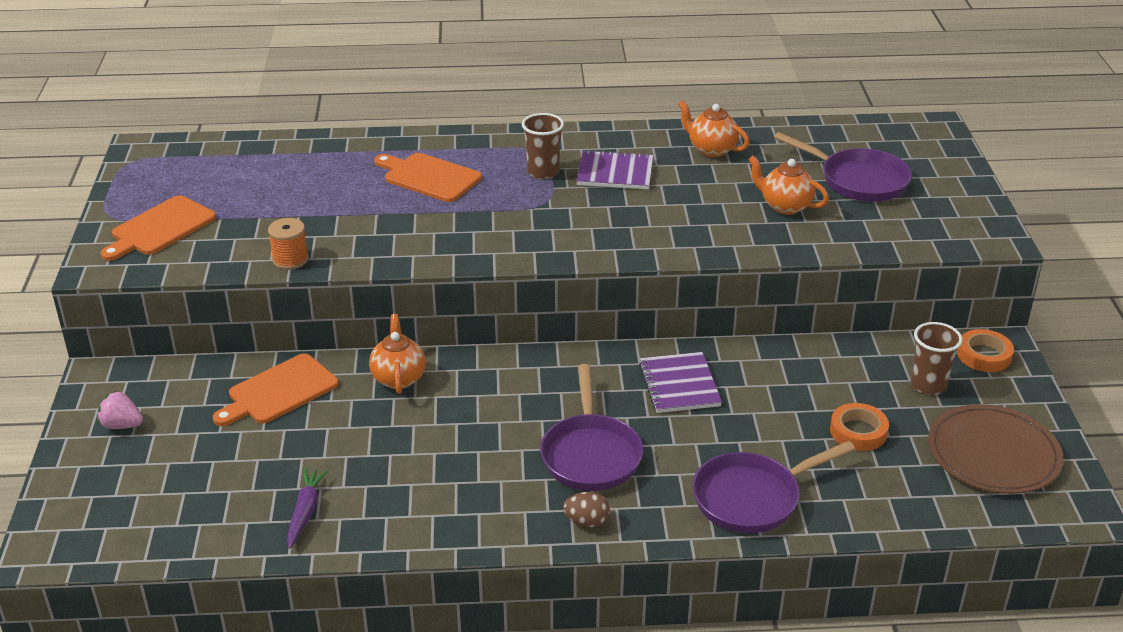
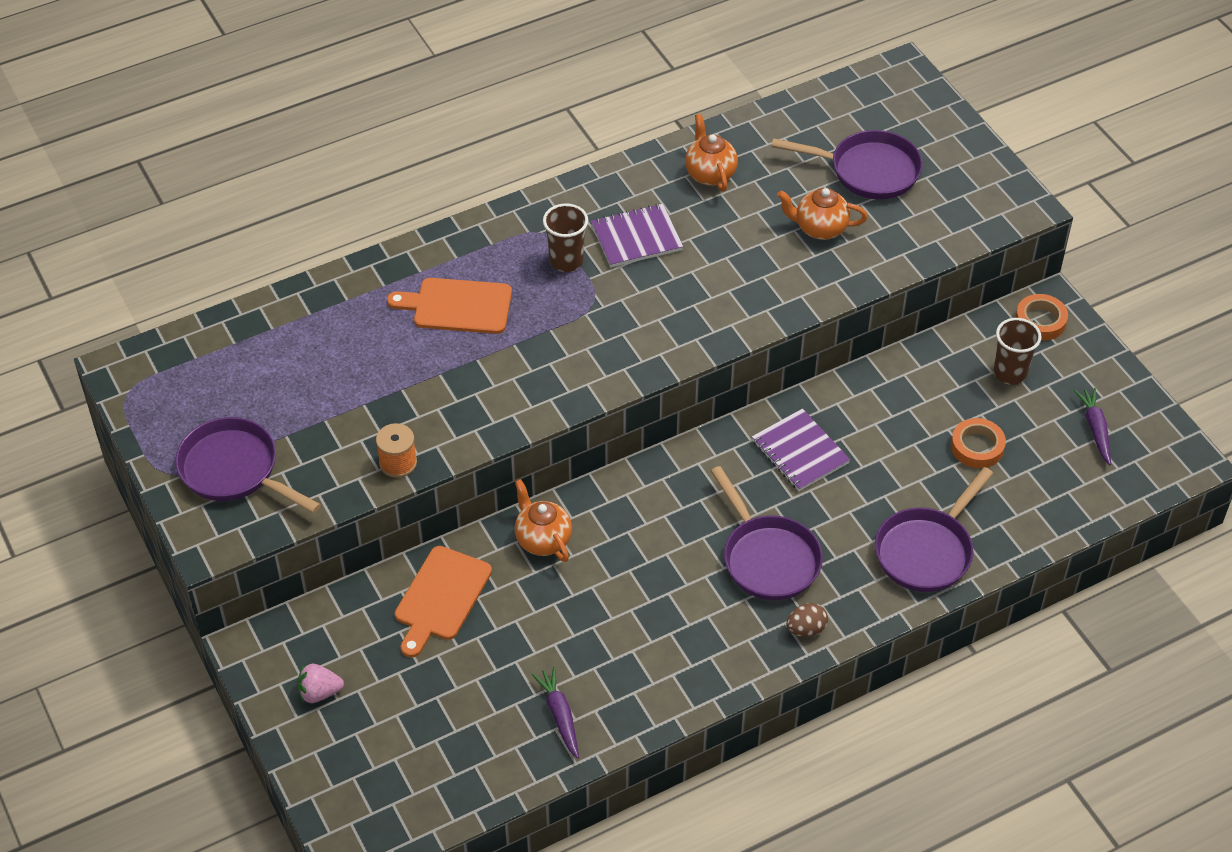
camera: 25 degrees left, 15 degrees up
orange cutting board [101,195,216,261] -> purple pan [175,417,321,513]
orange teapot [678,100,749,157] -> orange teapot turned 60 degrees clockwise [685,114,738,192]
brown plate [928,404,1063,494] -> purple carrot [1074,388,1111,465]

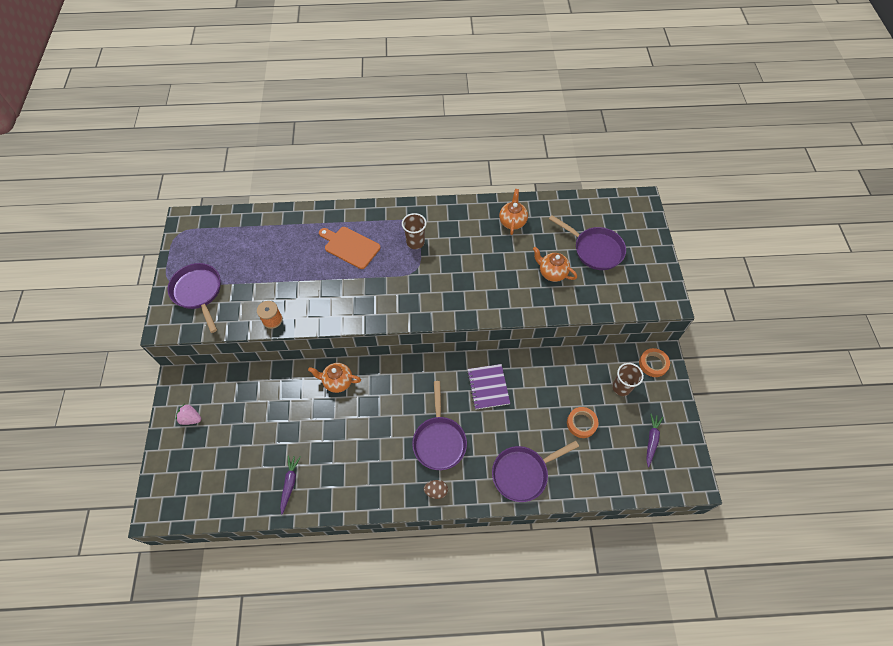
camera: 25 degrees right, 10 degrees up
orange cutting board [395,546,492,658] -> none
orange teapot [515,479,572,562] -> orange teapot turned 75 degrees counterclockwise [308,363,361,393]
purple notebook [591,204,683,267] -> none

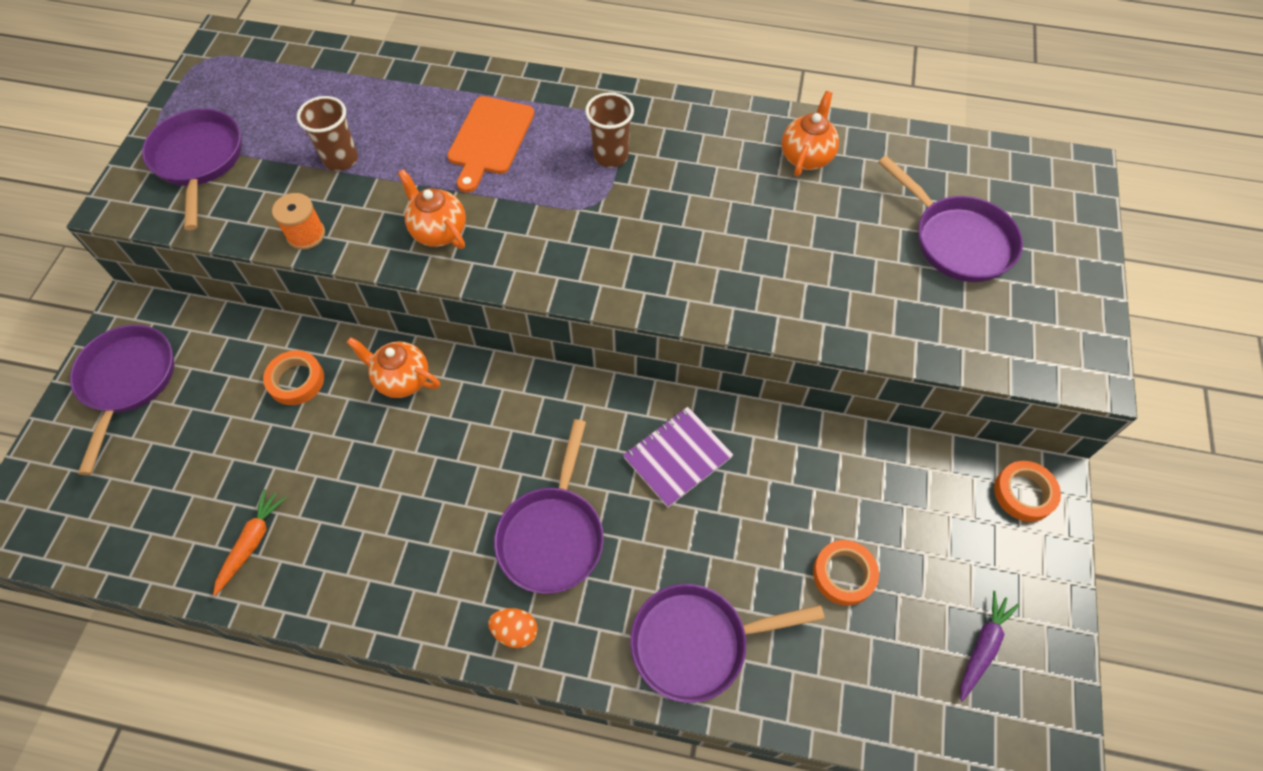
camera: 15 degrees right, 0 degrees up
pink strawberry [176,404,202,425] -> purple pan [70,325,174,475]
purple carrot [280,455,301,514] -> orange carrot [213,489,286,596]
orange cutting board [319,227,380,269] -> orange cutting board turned 120 degrees counterclockwise [447,96,534,193]
brown egg [424,480,448,499] -> orange egg [488,608,538,648]
purple notebook [467,364,510,410] -> purple notebook turned 45 degrees clockwise [623,407,733,507]
orange teapot [533,247,577,282] -> orange teapot moved to [398,169,466,249]
brown cup [612,363,644,396] -> brown cup moved to [297,96,358,171]
none -> orange tape [263,350,324,405]

